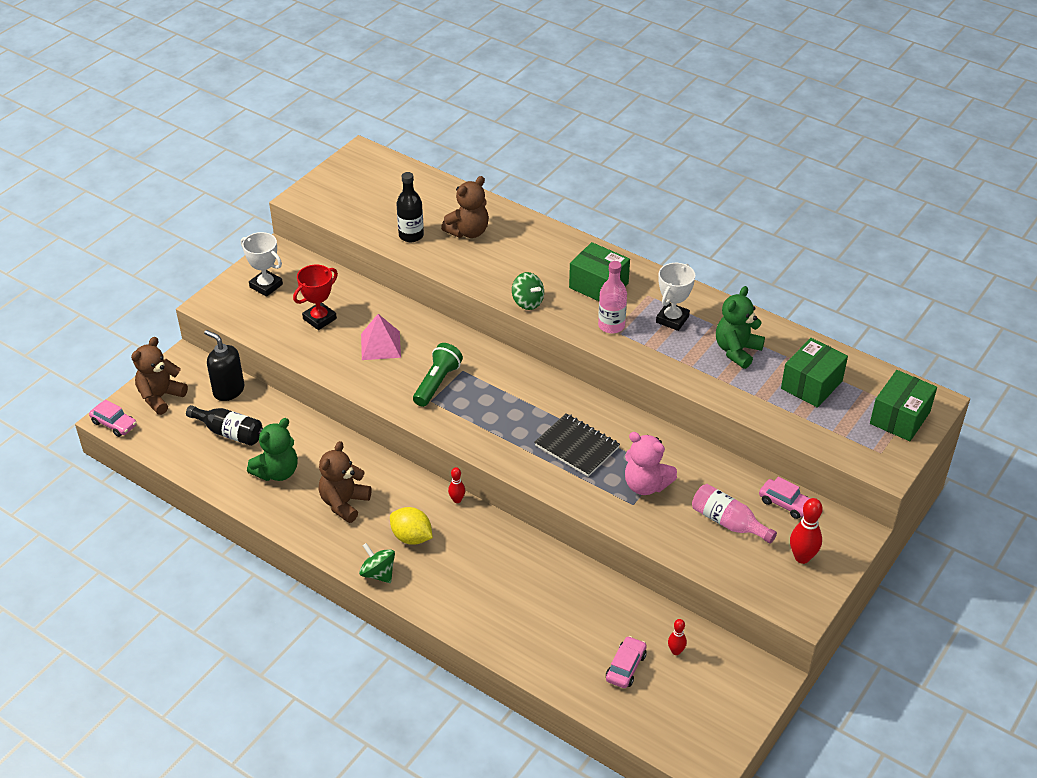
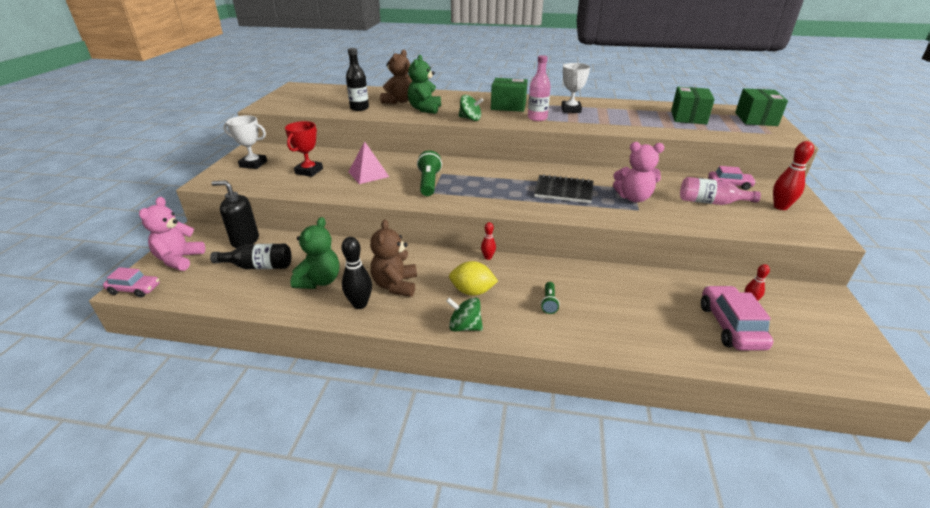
camera: 25 degrees left, 10 degrees down
brown teddy bear [131,337,188,415] -> pink teddy bear [139,197,205,271]
pink car [606,636,647,688] -> pink car [701,285,773,350], size x1.56
green teddy bear [716,286,765,369] -> green teddy bear moved to [408,55,441,114]
none -> black bowling pin [342,237,372,309]
none -> green flashlight [541,282,560,314]

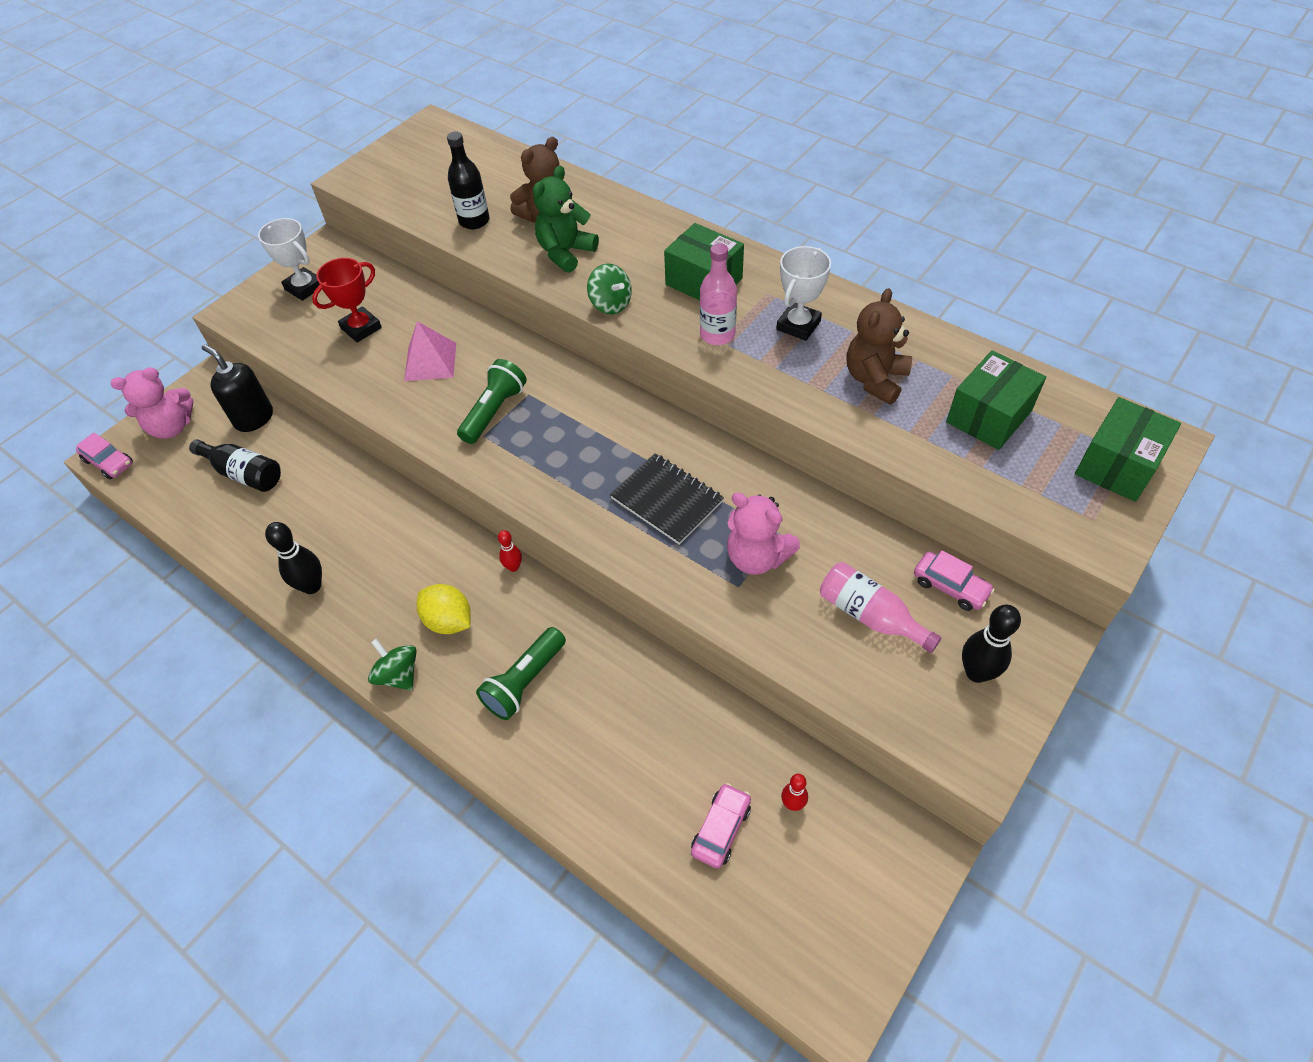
camera: 30 degrees right, 20 degrees up
pink teddy bear [139,197,205,271] -> pink teddy bear turned 150 degrees counterclockwise [111,367,193,439]
green teddy bear [290,217,339,289] -> none
brown teddy bear [370,219,417,297] -> brown teddy bear moved to [847,288,912,404]
green flashlight [541,282,560,314] -> green flashlight [476,627,566,720], size x1.76
pink car [701,285,773,350] -> pink car [691,783,751,869], size x0.64
red bowling pin [773,141,814,210] -> black bowling pin [962,605,1021,683]

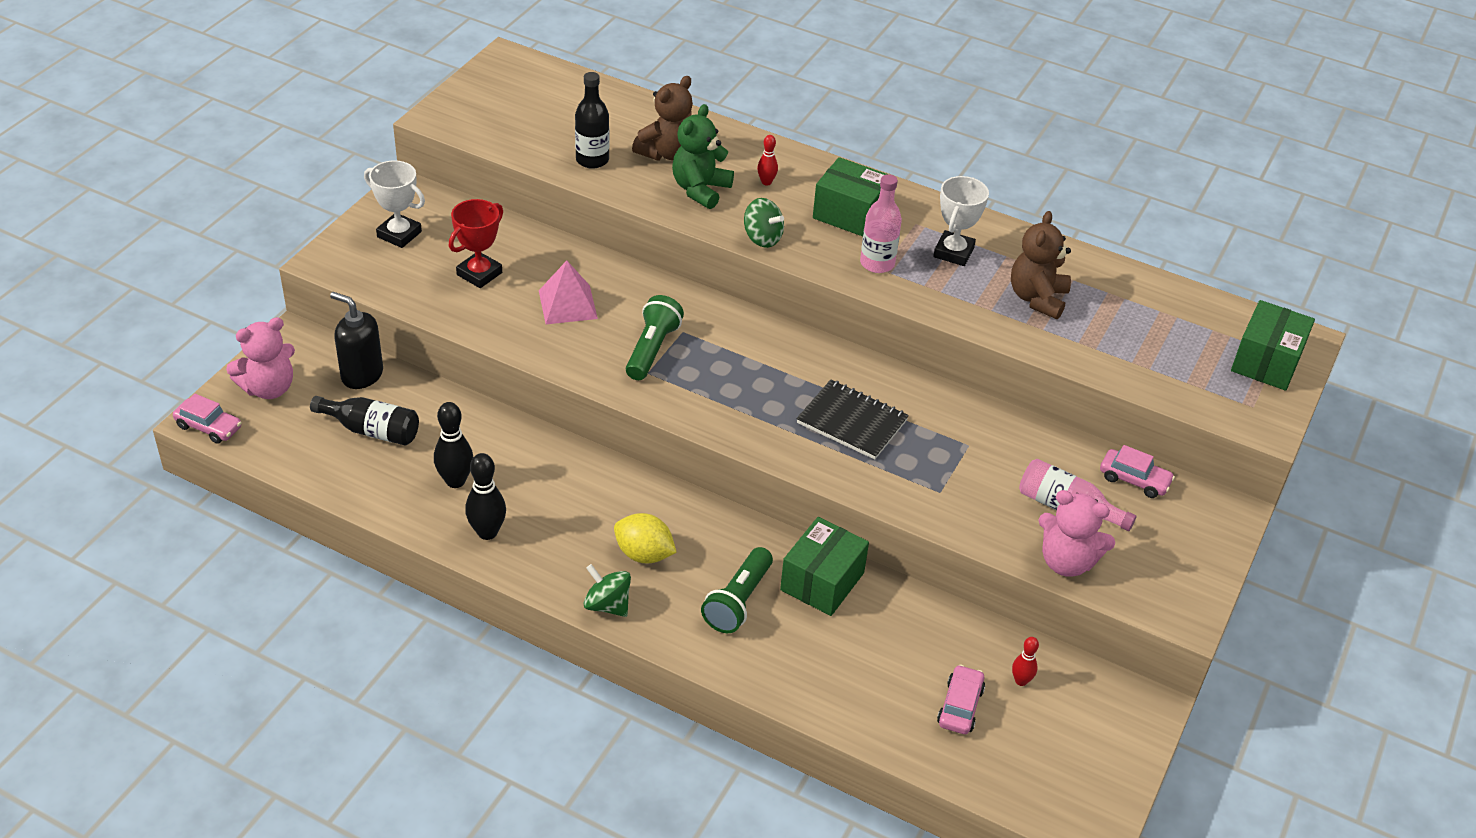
camera: 15 degrees left, 10 degrees down
red bowling pin [498,530,522,572] -> red bowling pin moved to [757,135,778,186]
pink teddy bear [727,492,800,575] -> pink teddy bear moved to [1038,490,1115,577]
green box [946,350,1046,450] -> green box moved to [780,517,869,616]
black bowling pin [962,605,1021,683] -> black bowling pin moved to [434,402,473,488]

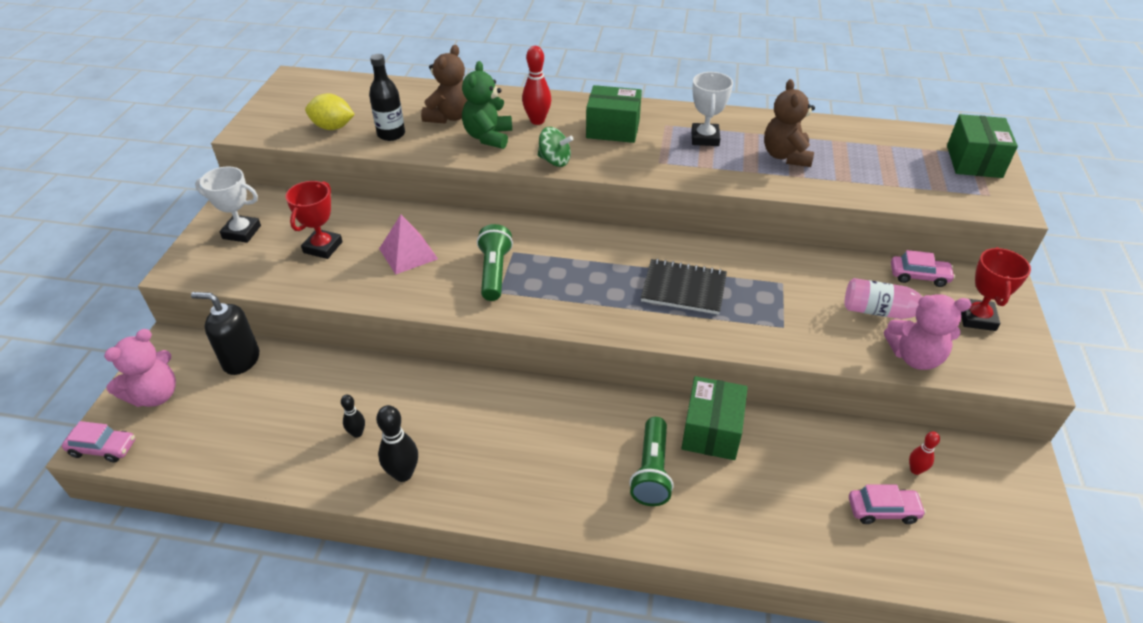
camera: 15 degrees left, 0 degrees up
black bottle [310,396,419,446] -> none
black bowling pin [434,402,473,488] -> black bowling pin [341,395,365,438], size x0.58
green spinning top [584,564,631,617] -> none
yellow lemon [614,513,677,564] -> yellow lemon moved to [305,93,355,130]
red bowling pin [757,135,778,186] -> red bowling pin [522,46,551,125], size x1.71
pink bottle [860,174,902,273] -> none
pink car [937,665,985,734] -> pink car turned 90 degrees clockwise [849,485,926,524]
none -> red trophy [961,247,1031,331]

